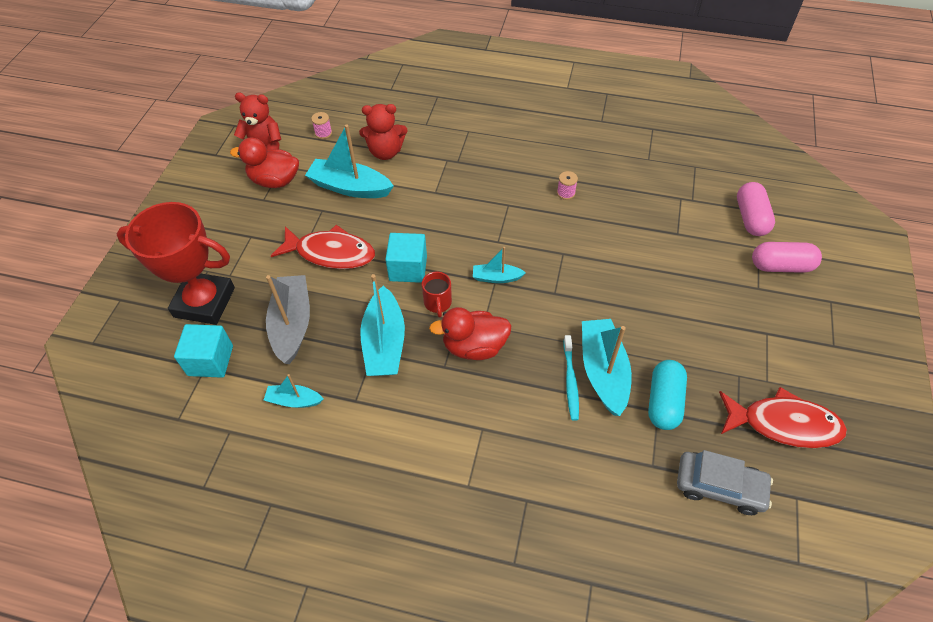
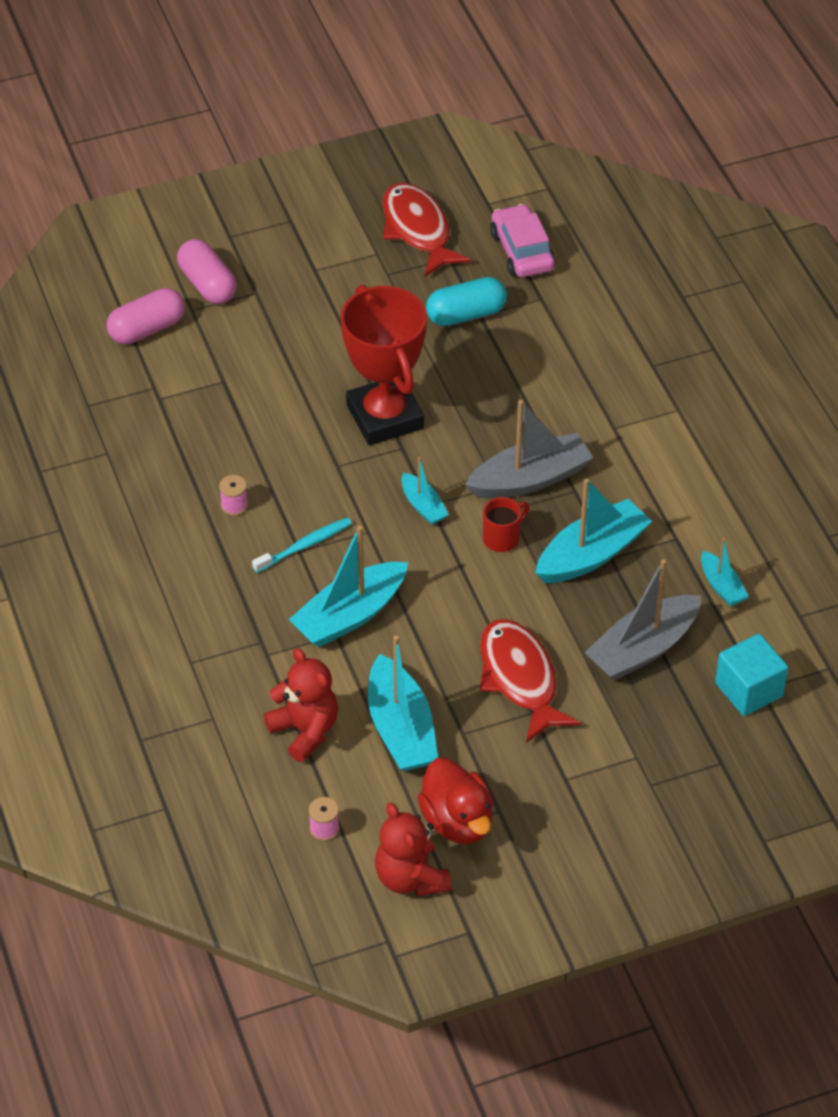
camera: 125 degrees left, 5 degrees down
red trophy [117,202,235,325] -> red trophy moved to [341,285,427,445]
turquoise cube [385,233,427,283] -> none
red duck [429,307,511,360] -> grey boat [465,400,593,499]
turquoise toothbrush [563,335,579,421] -> turquoise toothbrush moved to [252,517,352,573]
turquoise boat [582,319,632,416] -> turquoise boat moved to [288,526,408,647]
grey car [677,450,773,515] -> pink car [490,204,555,277]

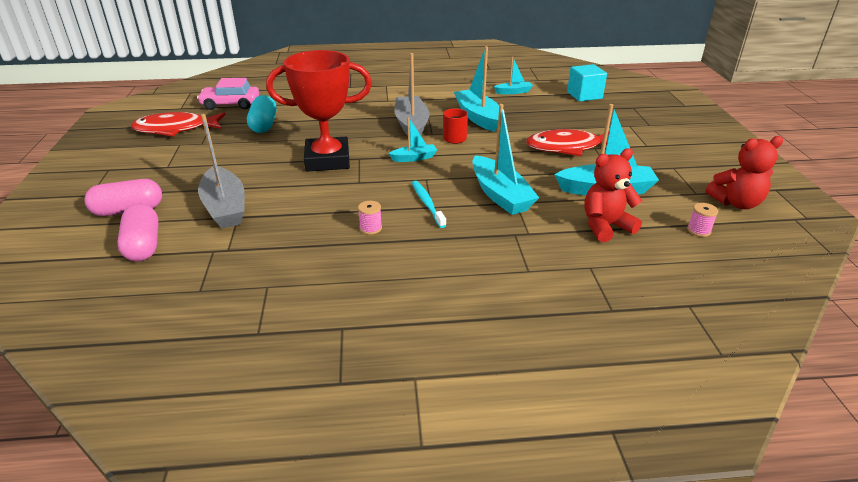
camera: 75 degrees left, 15 degrees down
red duck [417,758,493,844] -> none
grey boat [584,559,701,681] -> grey boat moved to [198,114,245,228]

